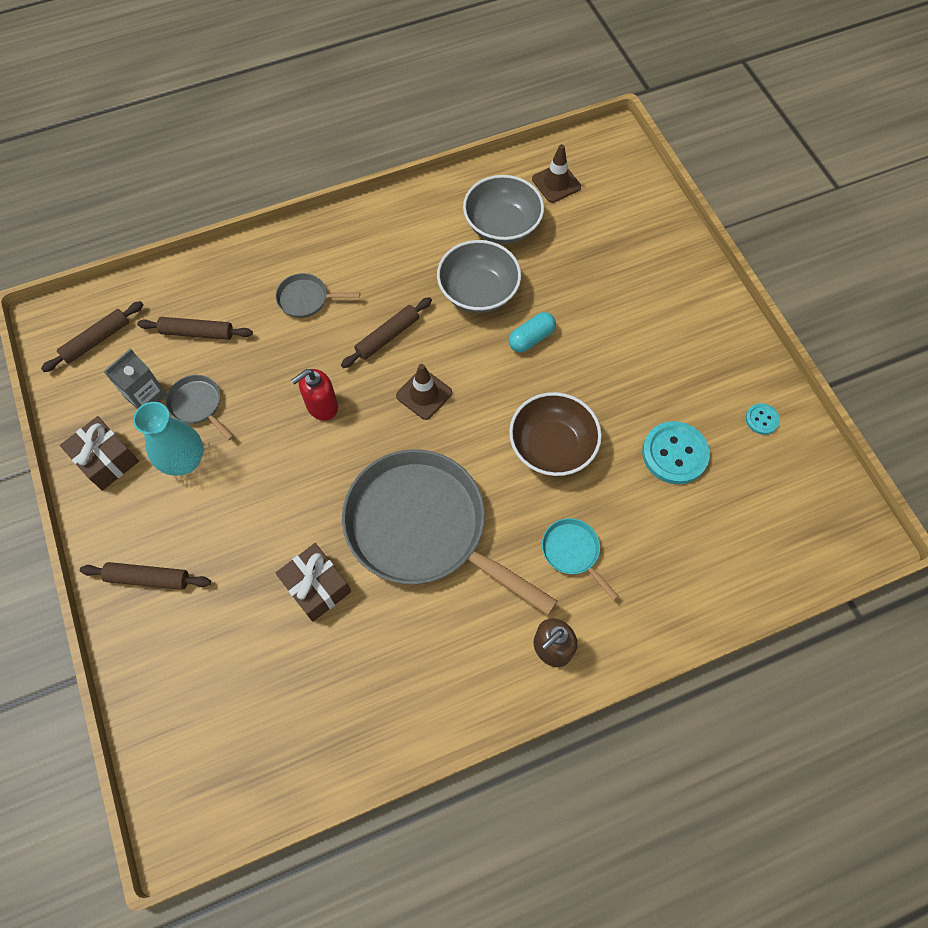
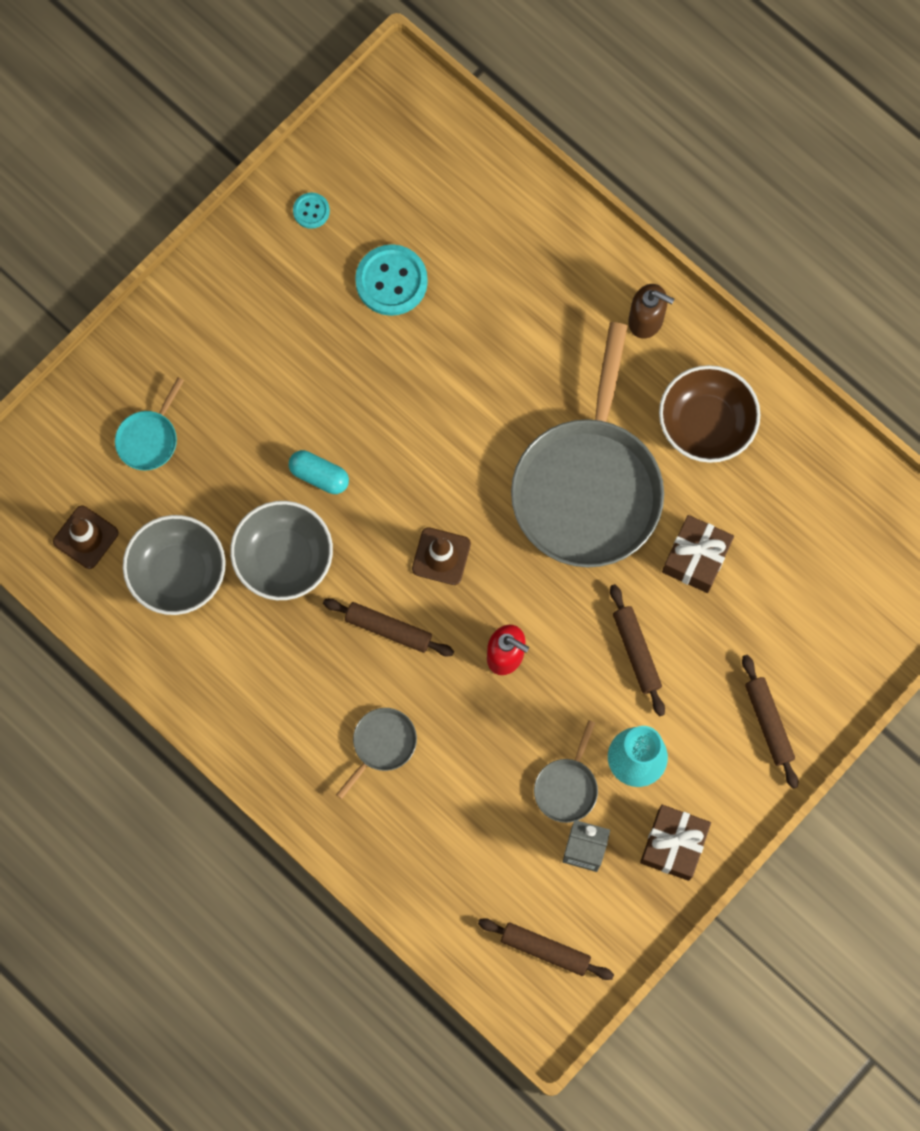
camera: 115 degrees left, 10 degrees up
brown rolling pin [137,317,253,340] -> brown rolling pin moved to [610,584,665,716]
grey pan [275,273,360,318] -> grey pan turned 120 degrees counterclockwise [336,708,417,799]
brown bowl [509,392,602,476] -> brown bowl moved to [659,365,761,463]
turquoise pan [542,518,619,600] -> turquoise pan moved to [115,377,184,470]

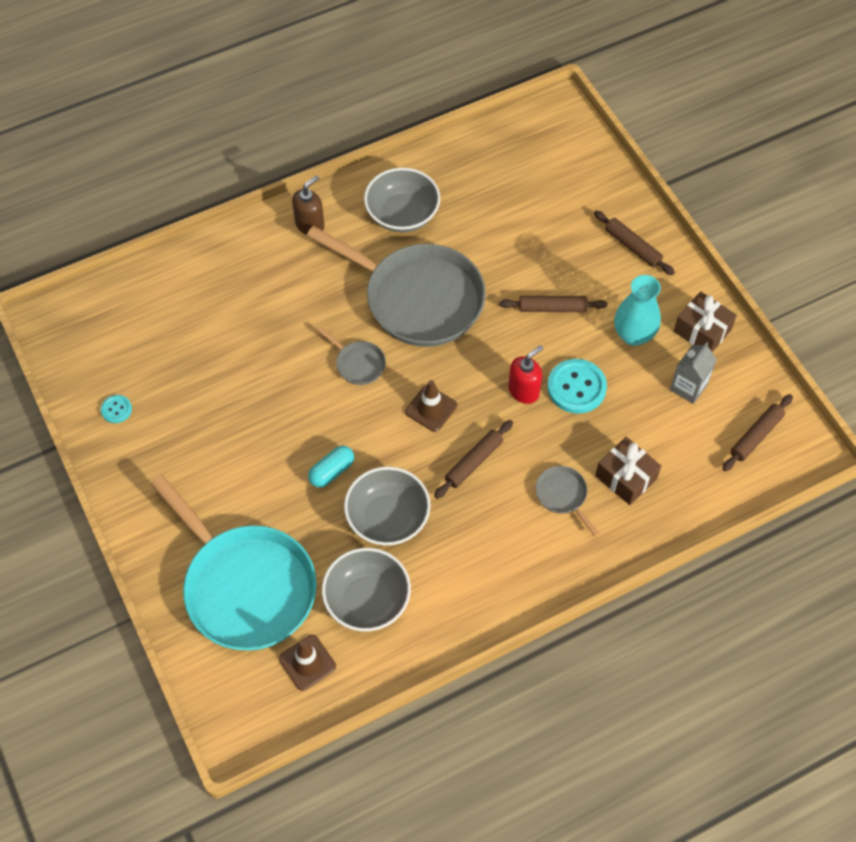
camera: 70 degrees left, 15 degrees down
turquoise pan [115,377,184,470] -> turquoise pan [150,475,317,651], size x2.44
turquoise button [355,244,428,316] -> turquoise button moved to [547,359,607,414]
grey pan [534,720,598,823] -> grey pan moved to [317,327,386,385]
brown bowl [659,365,761,463] -> grey bowl [364,168,440,232]
brown gift [662,515,734,593] -> brown gift moved to [595,437,661,505]
brown rolling pin [742,655,798,789] -> brown rolling pin turned 45 degrees clockwise [594,211,675,275]

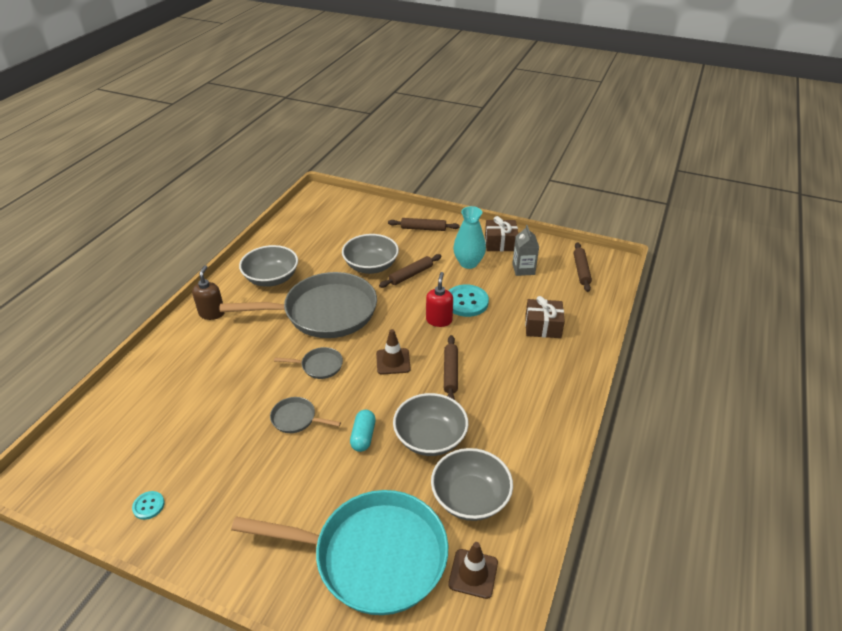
camera: 40 degrees left, 20 degrees down
grey pan [535,466,599,536] -> grey pan moved to [270,397,341,433]
none -> grey bowl [342,234,399,274]

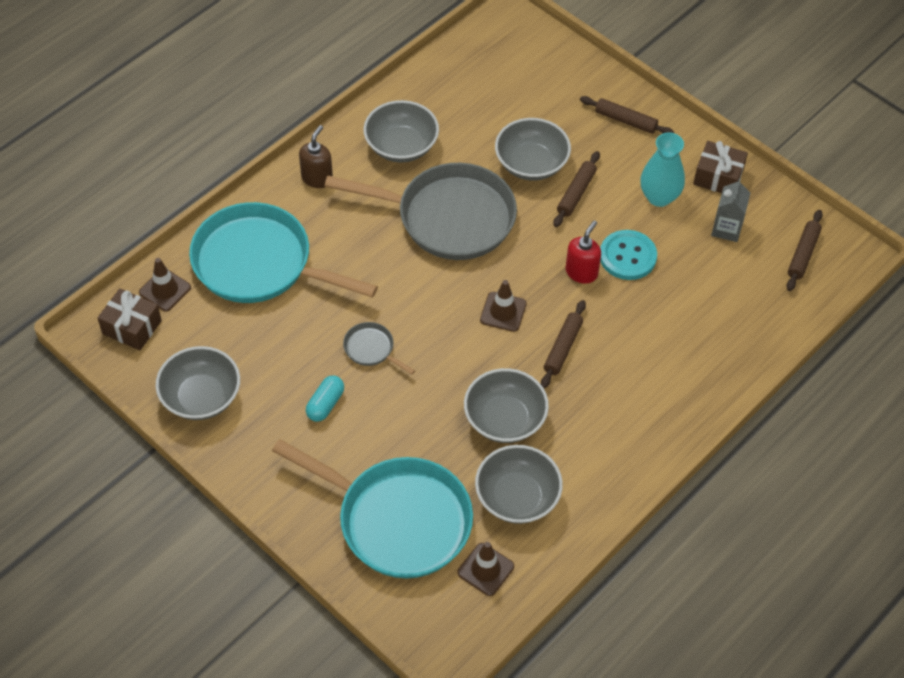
camera: 20 degrees right, 15 degrees up
turquoise button [132,491,165,520] -> grey bowl [155,346,240,420]
grey pan [274,347,343,379] -> none
turquoise capsule [350,410,376,452] -> turquoise capsule moved to [306,375,344,422]
brown rolling pin [379,254,442,288] -> brown rolling pin turned 45 degrees counterclockwise [553,151,600,227]
brown gift [525,296,565,338] -> brown gift moved to [98,288,162,350]
none -> brown traffic cone [139,258,191,312]
none -> turquoise pan [189,202,378,303]

